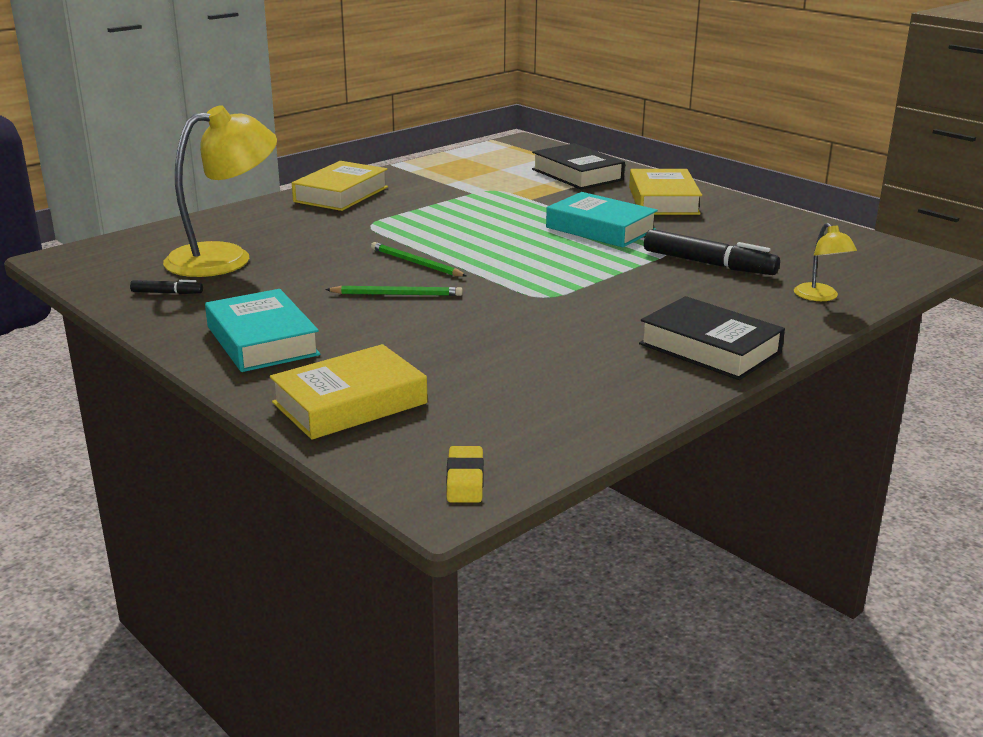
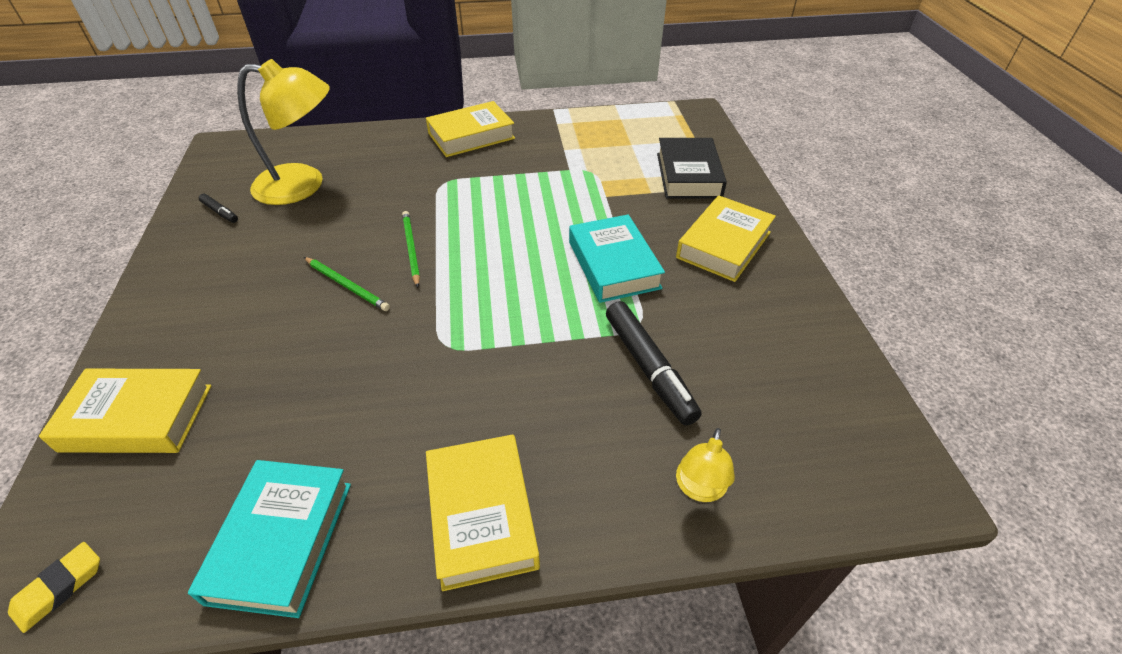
camera: 35 degrees right, 20 degrees up
turquoise book [205,289,320,372] -> turquoise book moved to [188,460,351,618]
black book [639,296,785,380] -> yellow book [426,434,540,591]

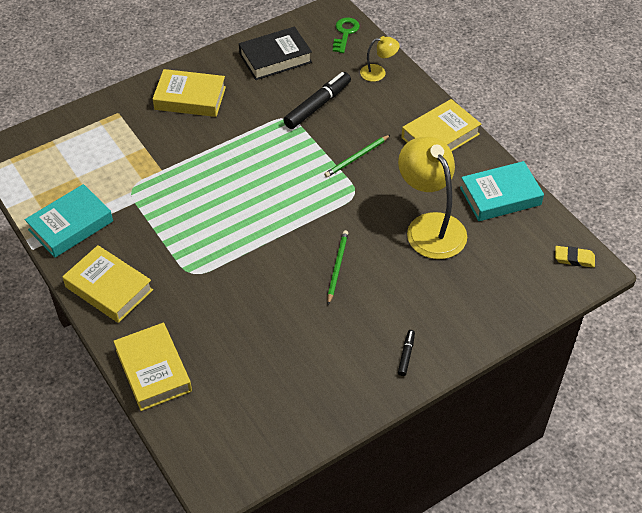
camera: 115 degrees left, 5 degrees up
yellow book [39,369,211,453] -> yellow book moved to [113,323,192,411]
black marker [199,194,238,223] -> black marker moved to [398,330,415,376]
yellow lamp [237,59,330,205] -> yellow lamp moved to [398,137,467,259]
green pencil [402,211,420,287] -> green pencil moved to [324,135,390,178]
turquoise book [569,214,665,303] -> turquoise book moved to [25,184,113,258]
black book [657,138,727,199] -> black book moved to [239,27,312,80]
none -> green key [333,18,360,53]

